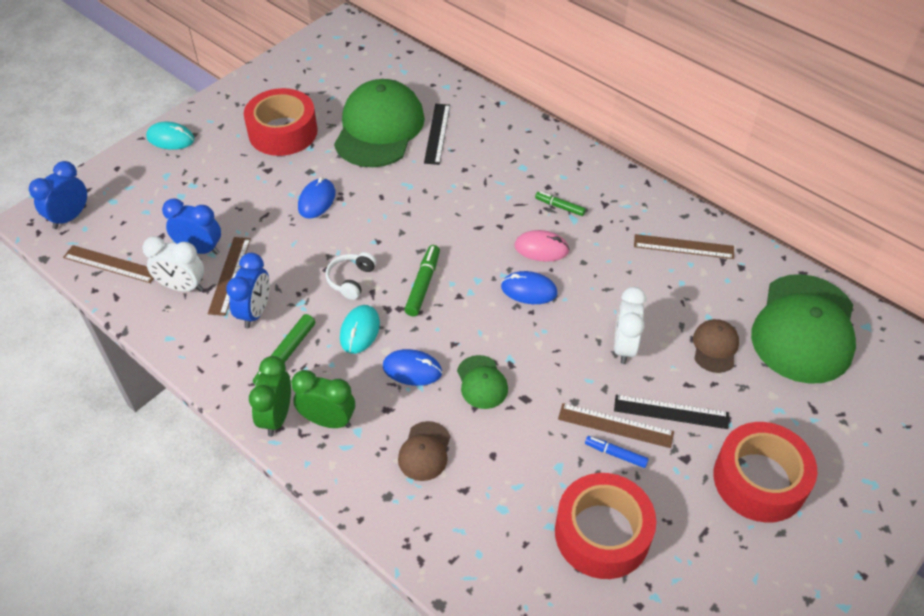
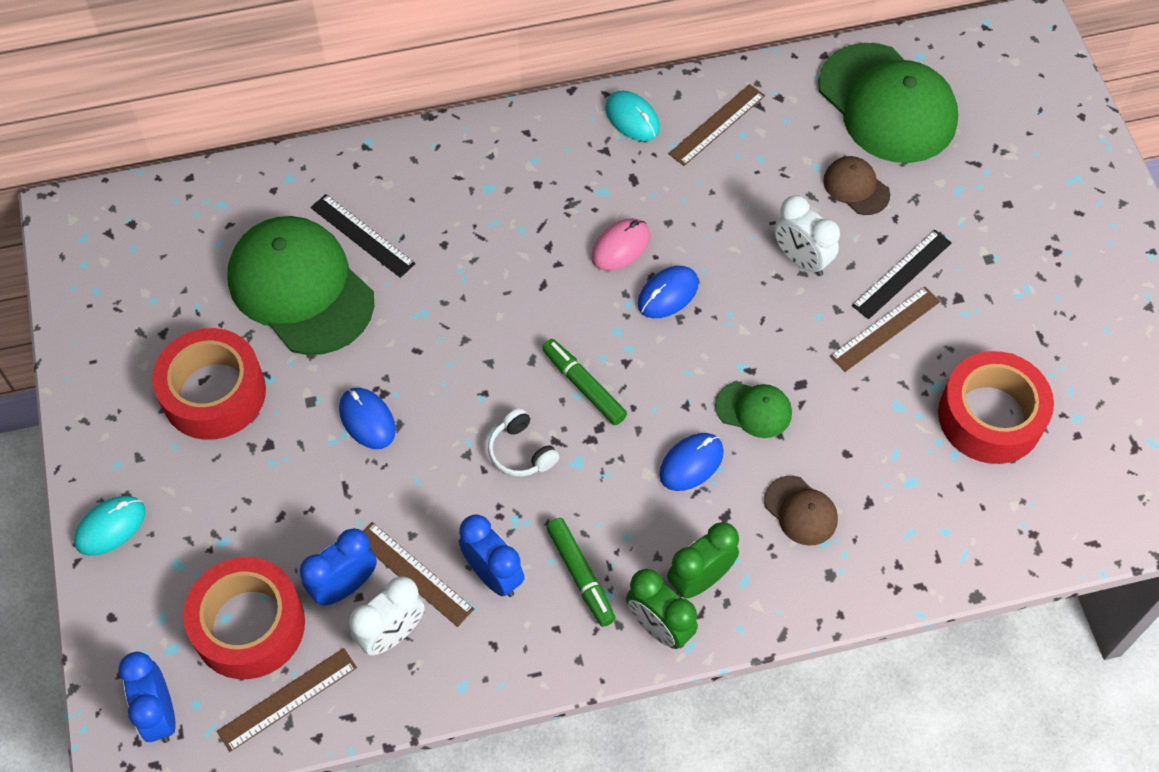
camera: 55 degrees left, 10 degrees up
turquoise mouse [340,305,380,354] -> turquoise mouse moved to [605,91,660,141]
green marker [535,191,586,216] -> none
blue marker [585,436,649,468] -> none
red tape [713,422,817,523] -> red tape moved to [183,557,305,679]

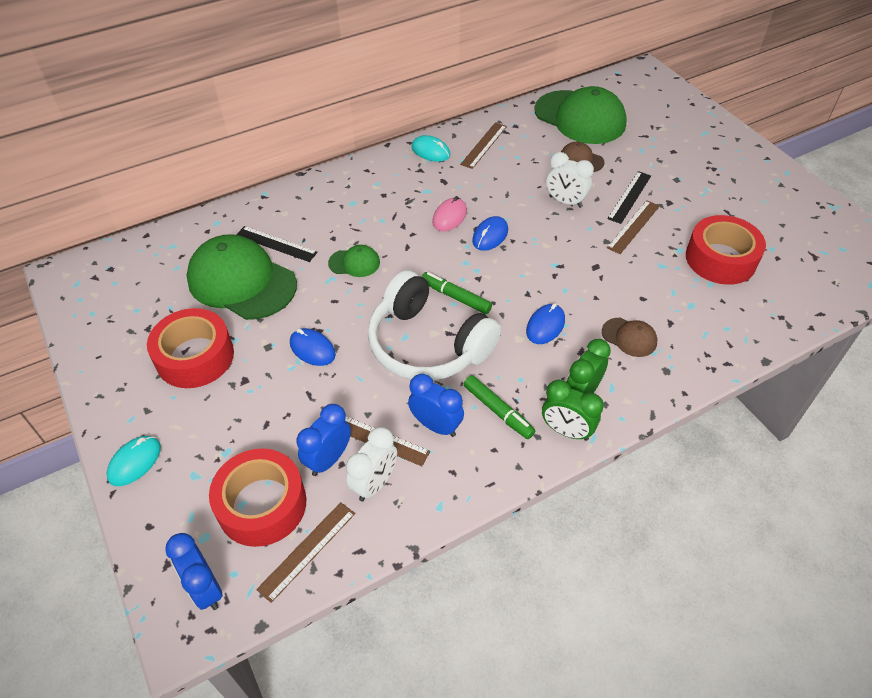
camera: 15 degrees left, 10 degrees down
white headphones [488,408,559,477] -> white headphones [368,270,501,381], size x2.49
green cap [715,382,792,438] -> green cap moved to [328,245,380,277]

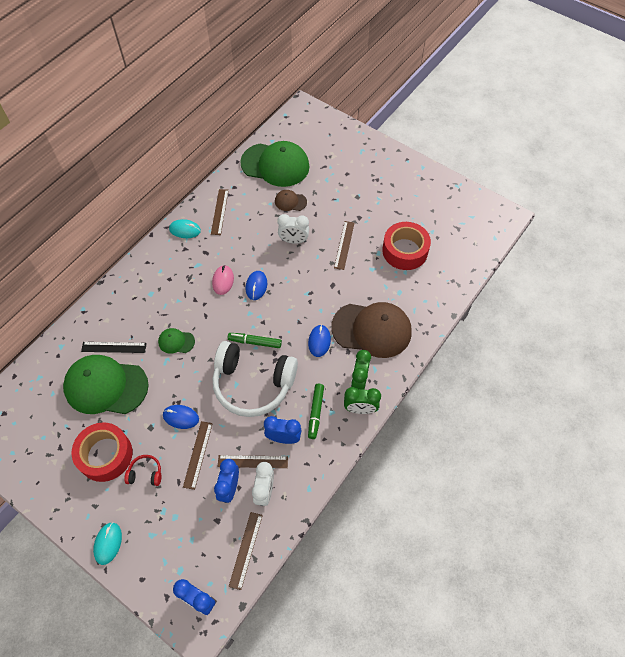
camera: 25 degrees left, 10 degrees up
red tape [209,449,306,547] -> none
green cap [328,245,380,277] -> green cap turned 150 degrees counterclockwise [158,328,195,354]
green marker [464,375,535,439] -> green marker turned 75 degrees clockwise [308,384,324,439]
brown cap [602,318,657,357] -> brown cap [331,302,412,358], size x2.21
black ruler [607,171,651,224] -> none
none -> red headphones [124,455,161,486]
none -> brown ruler [183,421,213,490]

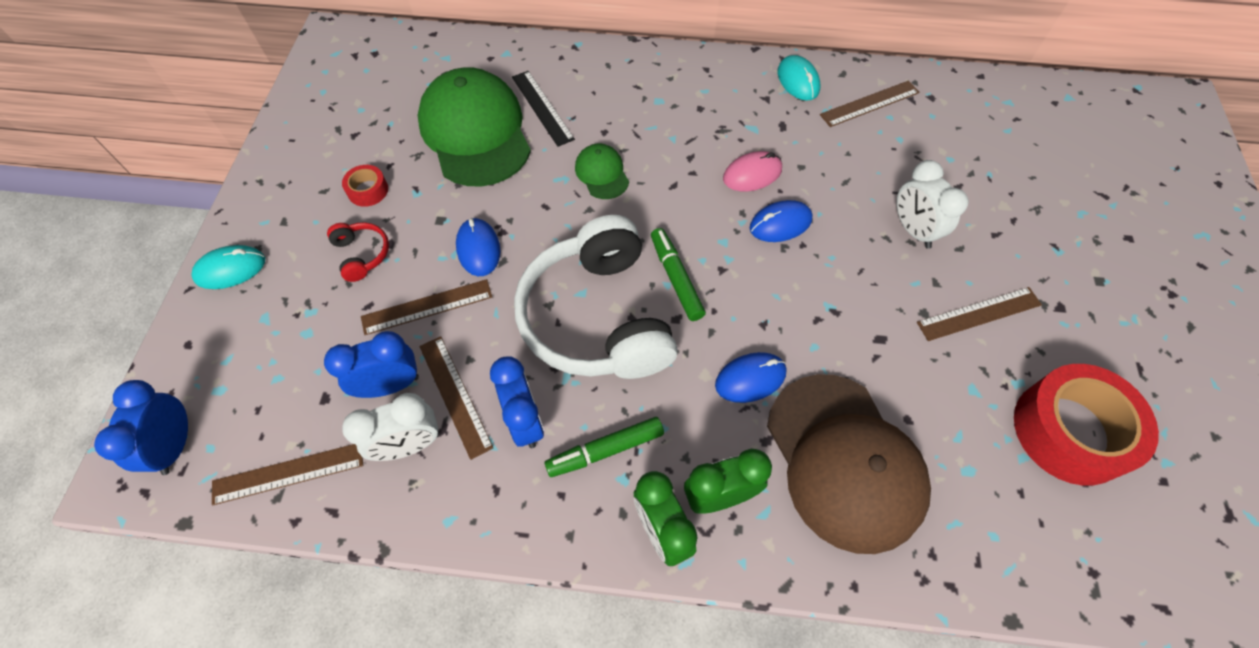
camera: 60 degrees right, 0 degrees up
red tape [71,422,133,482] -> red tape [342,165,388,207], size x0.44
green cap [240,141,310,187] -> none
brown cap [275,190,307,211] -> none

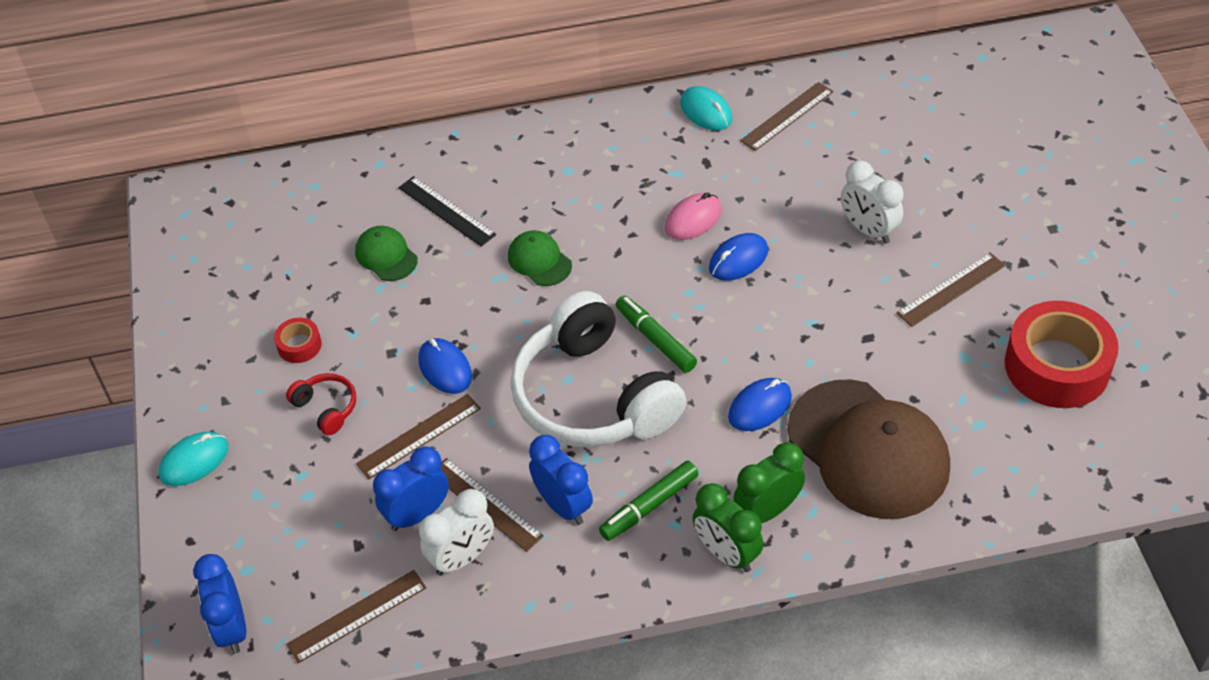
camera: 15 degrees left, 10 degrees down
green cap [418,67,531,187] -> green cap [355,226,418,281], size x0.45

